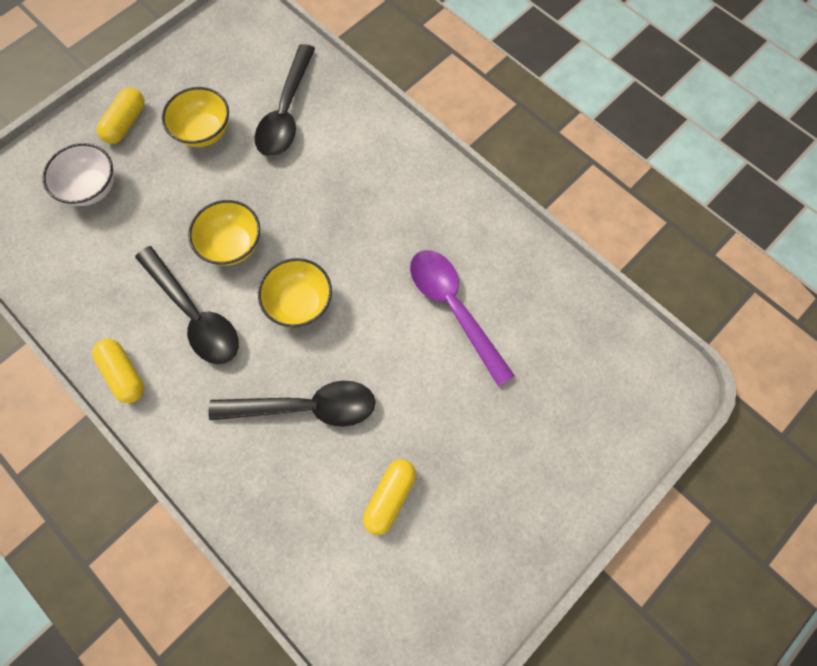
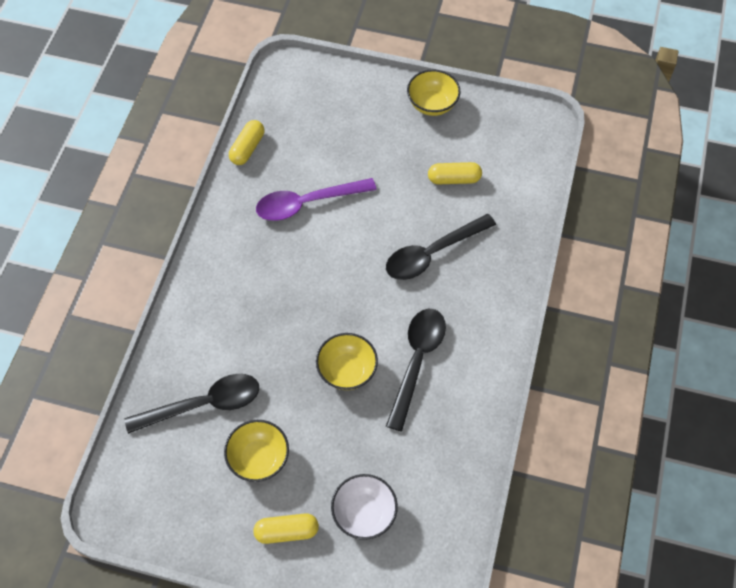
camera: 120 degrees left, 10 degrees down
yellow capsule [92,339,144,403] -> yellow capsule moved to [229,120,264,165]
black spoon [208,381,375,427] -> black spoon turned 90 degrees counterclockwise [386,214,496,280]
yellow bowl [258,258,332,327] -> yellow bowl moved to [407,70,460,116]
purple spoon [410,250,515,386] -> purple spoon turned 45 degrees clockwise [256,178,377,221]

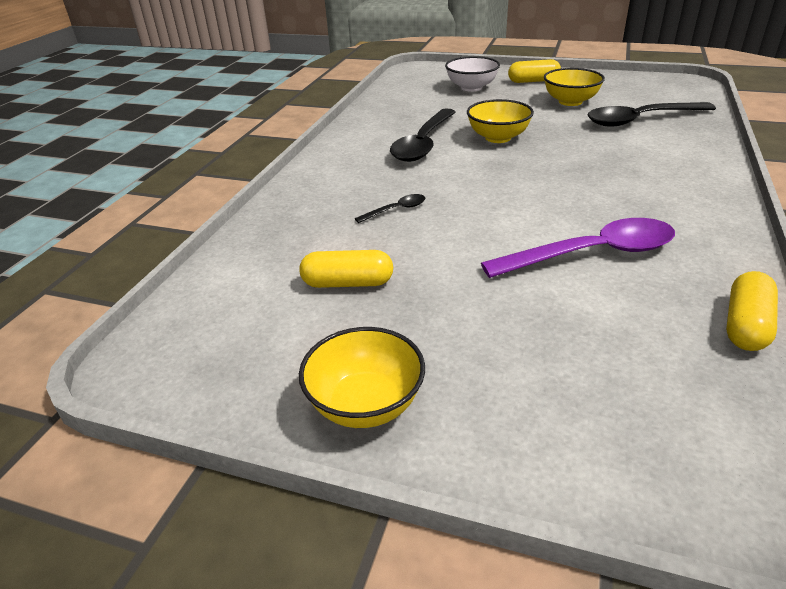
camera: 175 degrees left, 25 degrees down
black spoon [386,214,496,280] -> black spoon [355,194,425,223], size x0.44

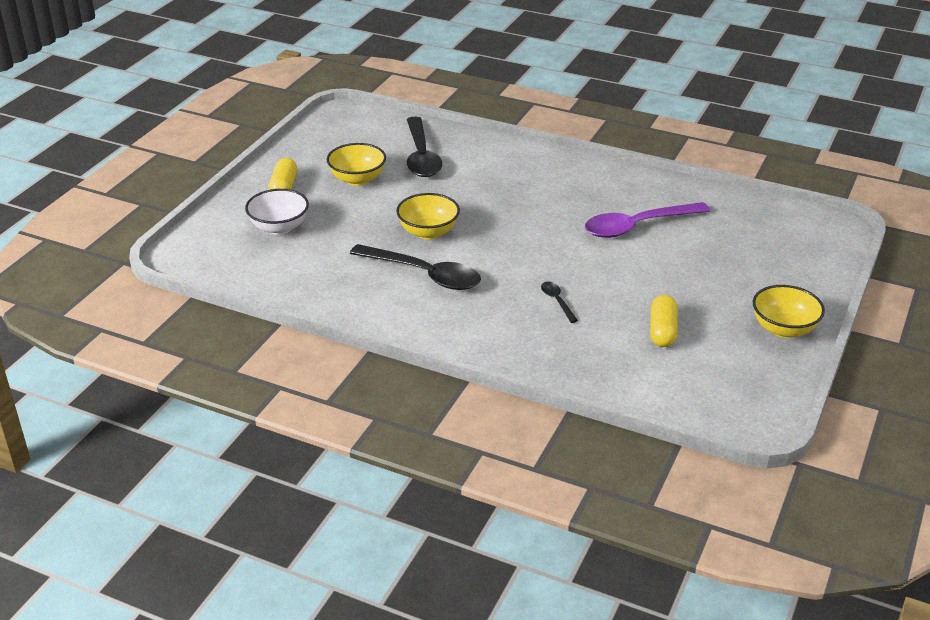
camera: 85 degrees left, 0 degrees up
purple spoon [481,218,675,278] -> purple spoon turned 105 degrees counterclockwise [585,202,710,238]
yellow capsule [726,271,778,351] -> none

